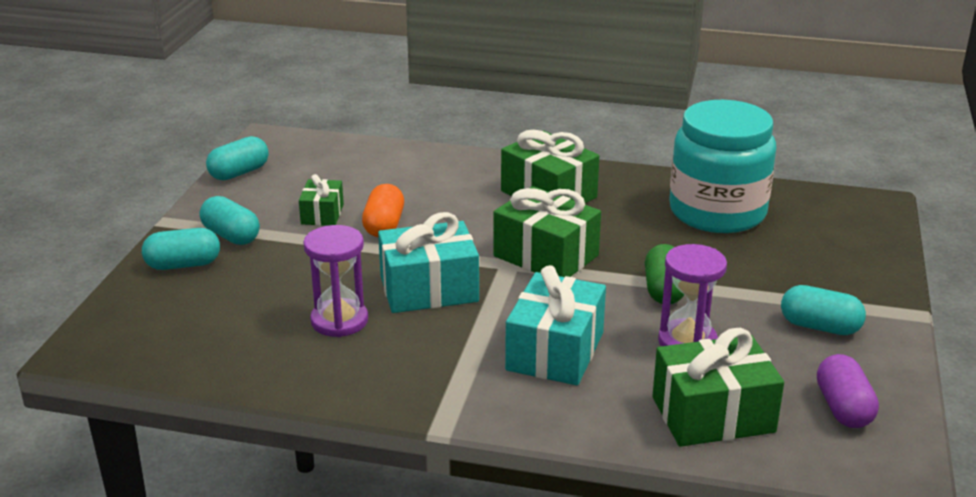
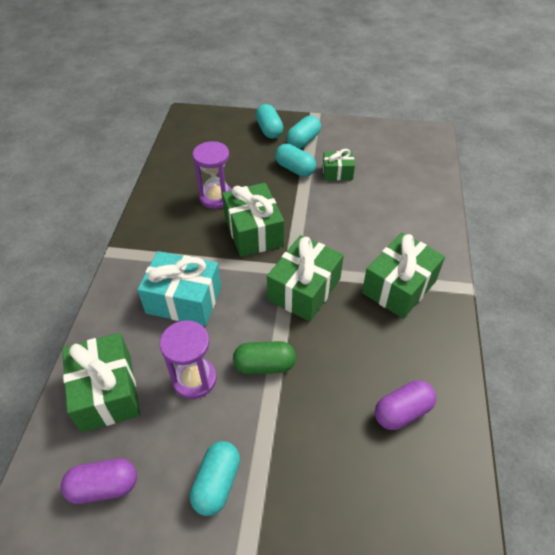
camera: 85 degrees right, 20 degrees up
turquoise capsule [206,136,269,181] -> turquoise capsule moved to [275,144,316,177]
orange capsule [362,184,404,237] -> none
turquoise gift [378,212,479,313] -> green gift [222,183,284,257]
turquoise jar [669,100,776,233] -> purple capsule [375,380,436,430]

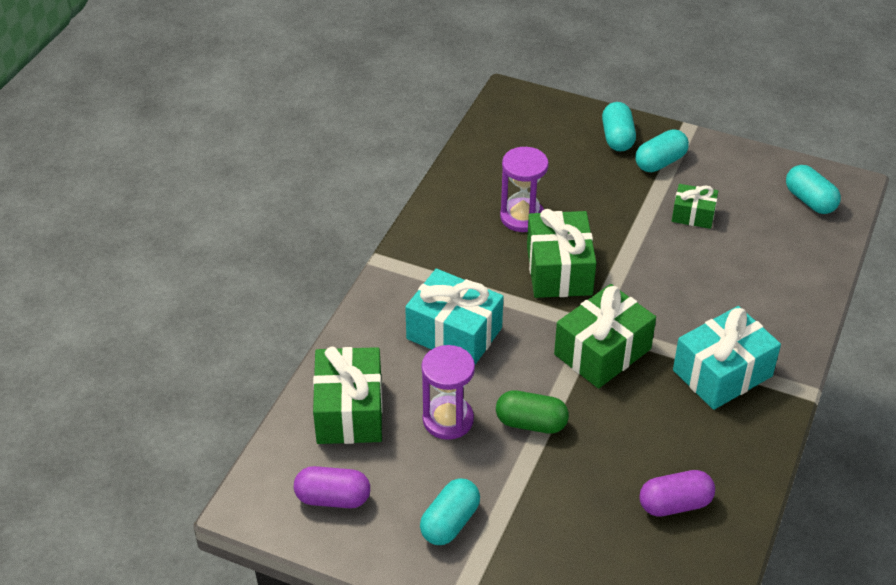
camera: 15 degrees right, 5 degrees down
turquoise capsule [275,144,316,177] -> turquoise capsule moved to [786,165,841,214]
green gift [362,233,445,319] -> turquoise gift [673,306,781,410]

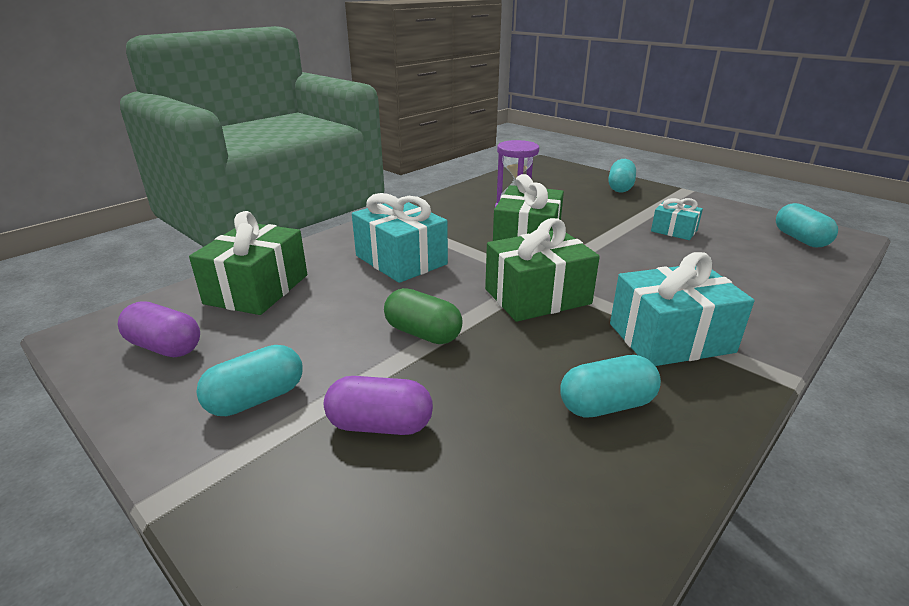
camera: 20 degrees right, 15 degrees down
purple hourglass [421,345,475,440] -> none
turquoise capsule [635,129,689,172] -> turquoise capsule moved to [560,355,661,418]
purple capsule [639,470,715,517] -> purple capsule moved to [324,376,433,435]
green gift [672,184,718,229] -> turquoise gift [651,198,703,240]

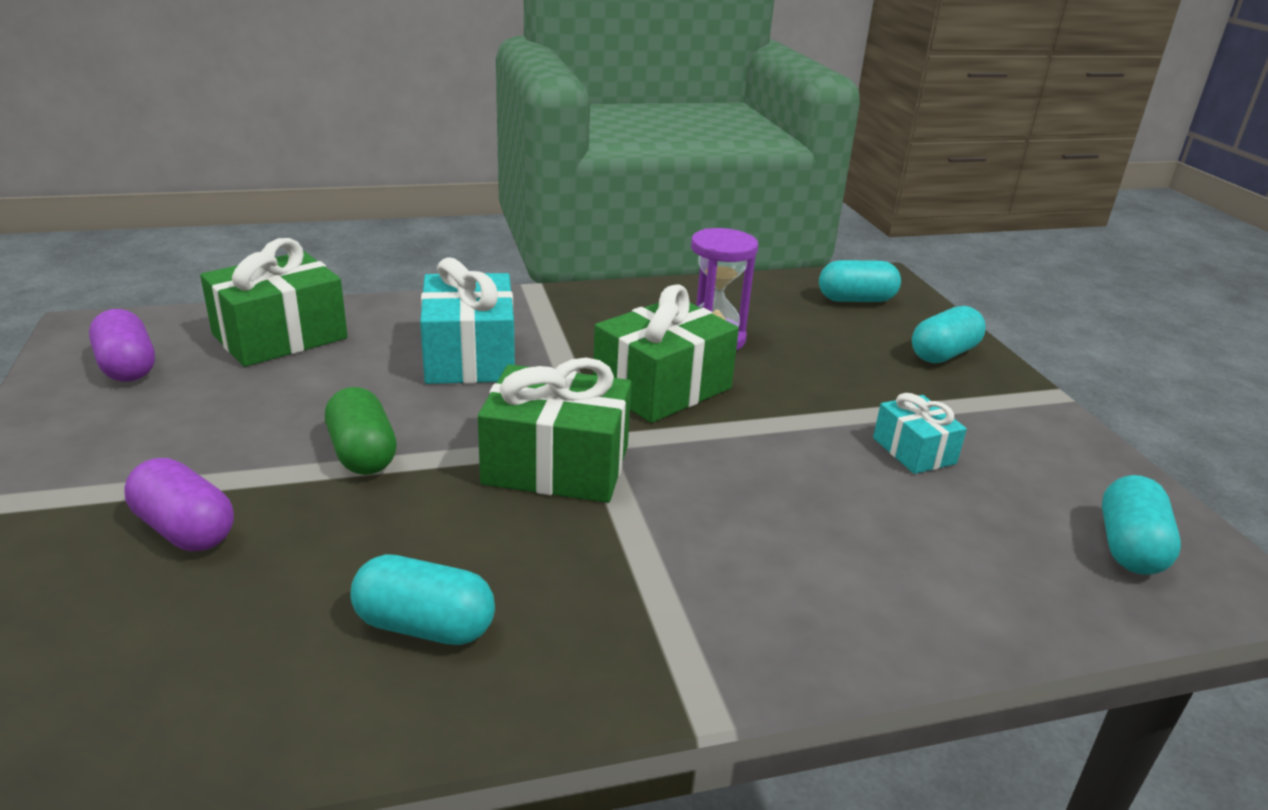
camera: 30 degrees right, 0 degrees up
turquoise capsule [196,345,303,416] -> turquoise capsule moved to [819,260,901,302]
turquoise gift [610,252,754,366] -> none

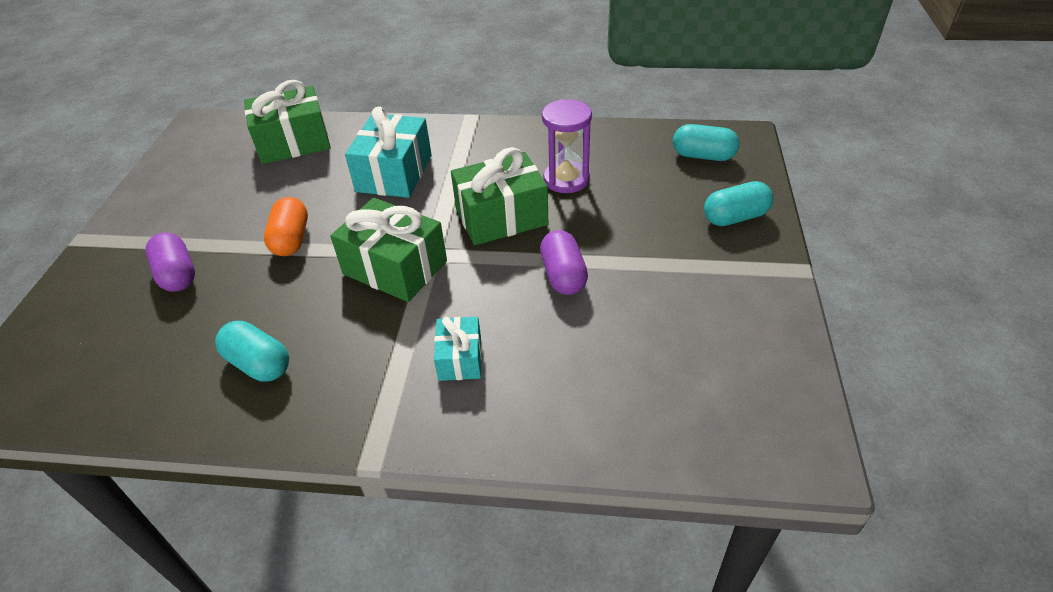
camera: 25 degrees right, 15 degrees up
purple capsule [89,309,155,382] -> purple capsule moved to [540,230,588,295]
green capsule [325,387,397,475] -> orange capsule [264,197,308,256]
turquoise gift [873,393,967,474] -> turquoise gift moved to [434,317,482,381]
turquoise capsule [1102,475,1181,575] -> none

